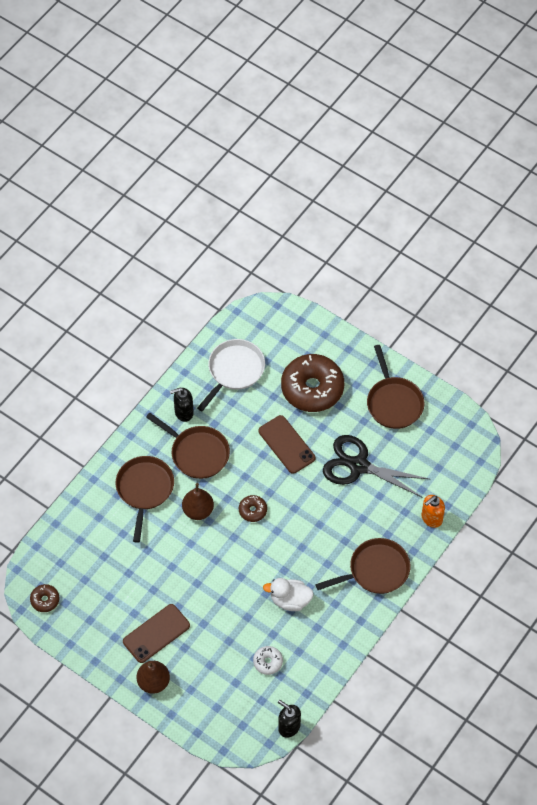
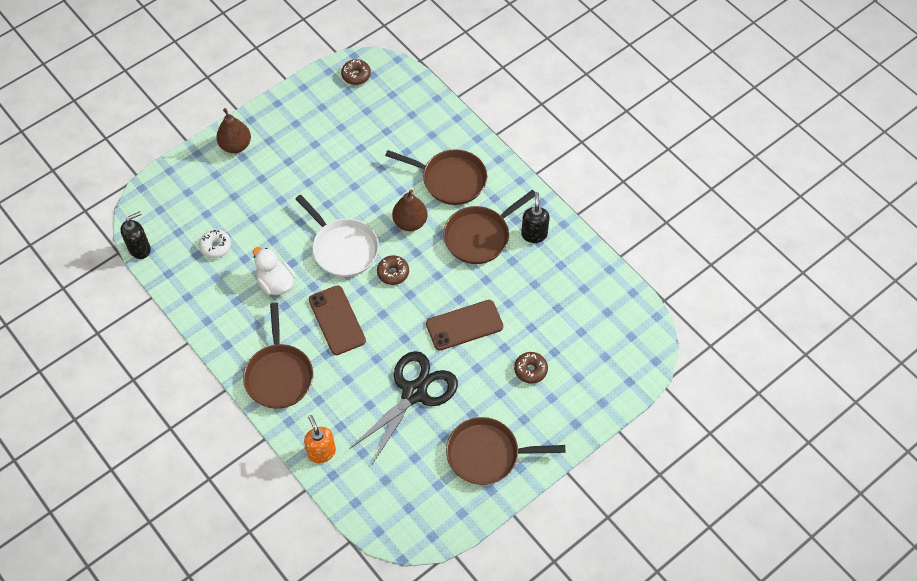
camera: 105 degrees right, 0 degrees up
brown phone [123,604,190,663] -> brown phone moved to [309,285,366,355]
white pan [197,339,265,411] -> white pan moved to [295,195,379,277]
white duck [263,578,314,611] -> white duck turned 60 degrees counterclockwise [253,247,296,295]
brown donut [281,354,344,412] -> brown donut [514,352,548,384], size x0.44

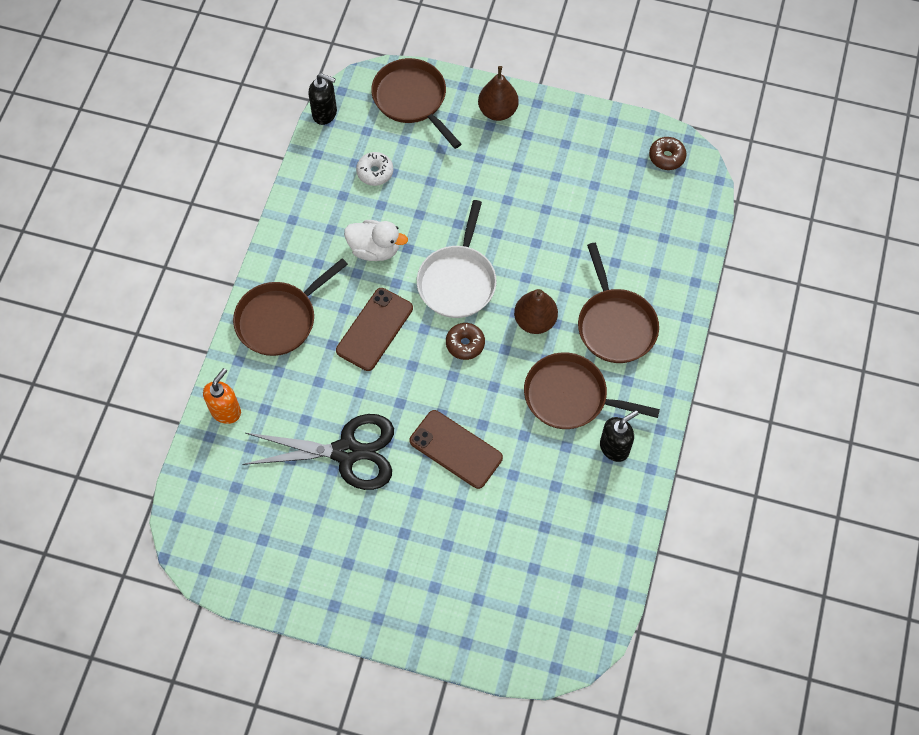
camera: 55 degrees right, 5 degrees up
white duck [253,247,296,295] -> white duck turned 90 degrees clockwise [344,220,408,261]
brown pan [446,417,566,485] -> brown pan moved to [371,58,461,149]
brown donut [514,352,548,384] -> none

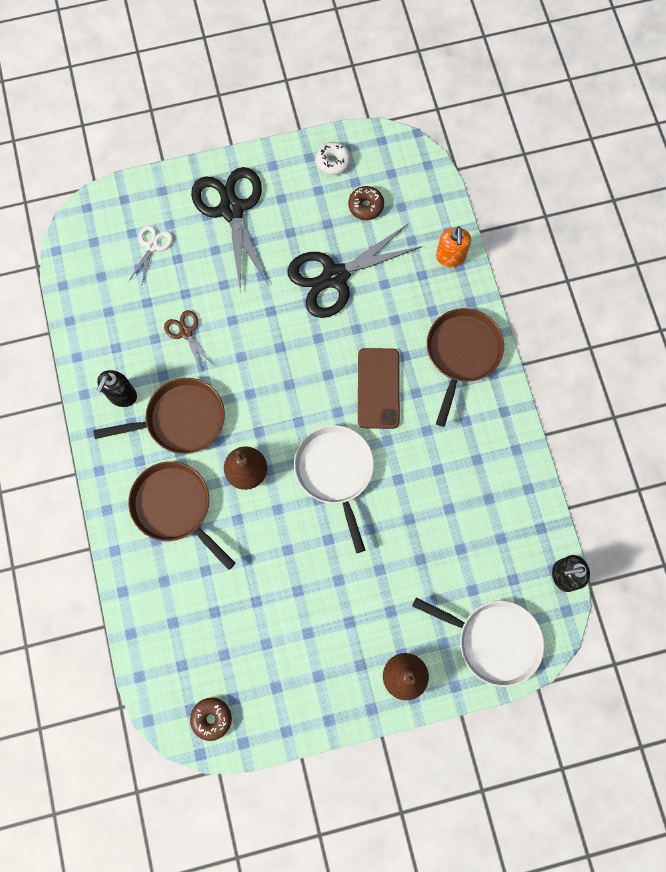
camera: 150 degrees right, 10 degrees up
white duck [344,220,408,261] -> none
white donut [356,152,393,186] -> white donut moved to [316,142,351,175]
brown pan [371,58,461,149] -> white pan [412,597,544,687]
brown phone [410,410,503,489] -> none
brown donut [446,323,485,360] -> brown donut moved to [348,186,384,220]
none -> white scissors [128,225,173,287]
none -> brown scissors [164,310,214,371]
none -> black scissors [191,167,269,292]

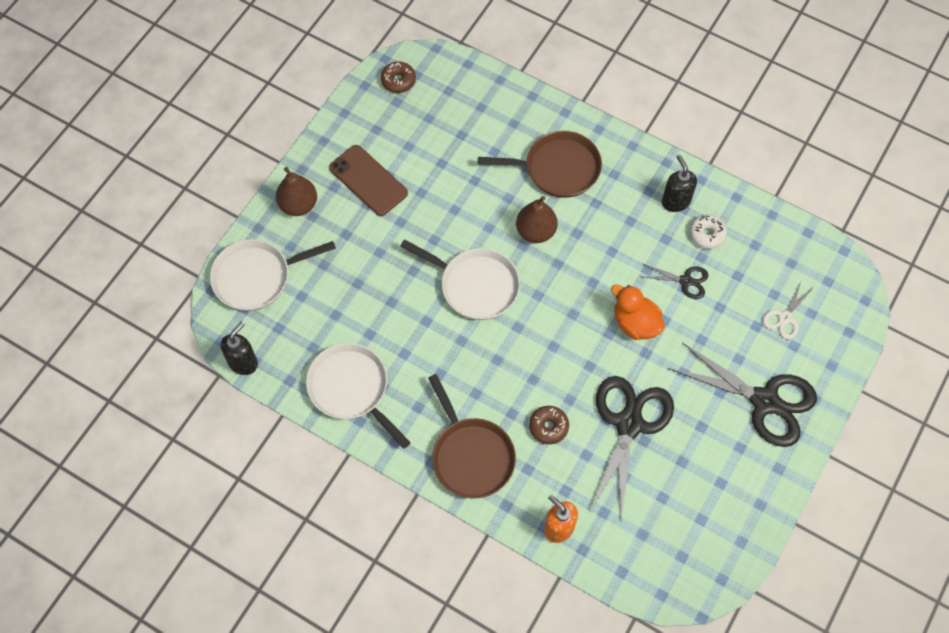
camera: 135 degrees right, 10 degrees down
brown pan [93,378,225,454] -> none
white scissors [128,225,173,287] -> white scissors turned 60 degrees clockwise [763,281,814,339]
brown scissors [164,310,214,371] -> black scissors [642,263,708,299]
white donut [316,142,351,175] -> white donut moved to [689,214,727,249]
brown donut [348,186,384,220] -> brown donut moved to [529,406,569,444]
brown phone [358,348,400,429] -> brown phone moved to [329,145,408,216]
none -> white pan [306,343,411,449]
none -> orange duck [611,284,665,340]

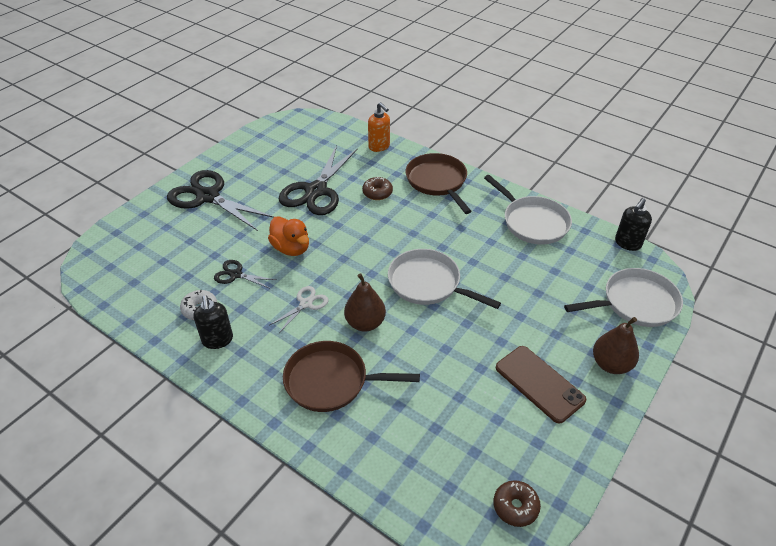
camera: 175 degrees left, 20 degrees down
white scissors [763,281,814,339] -> white scissors moved to [270,286,329,333]

